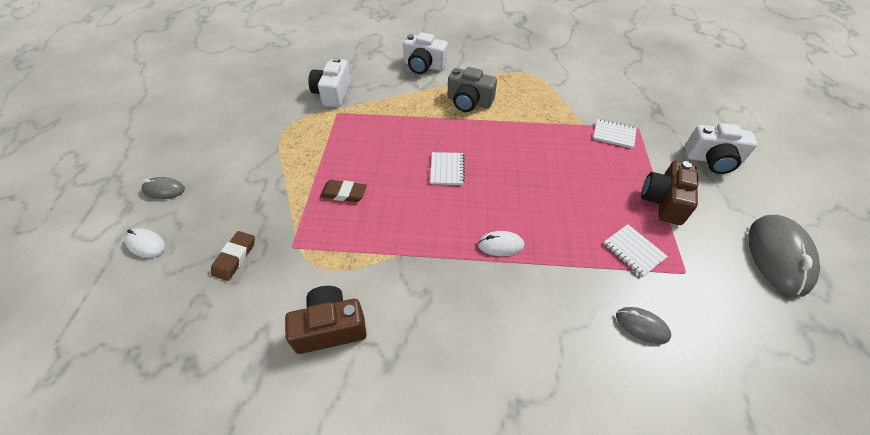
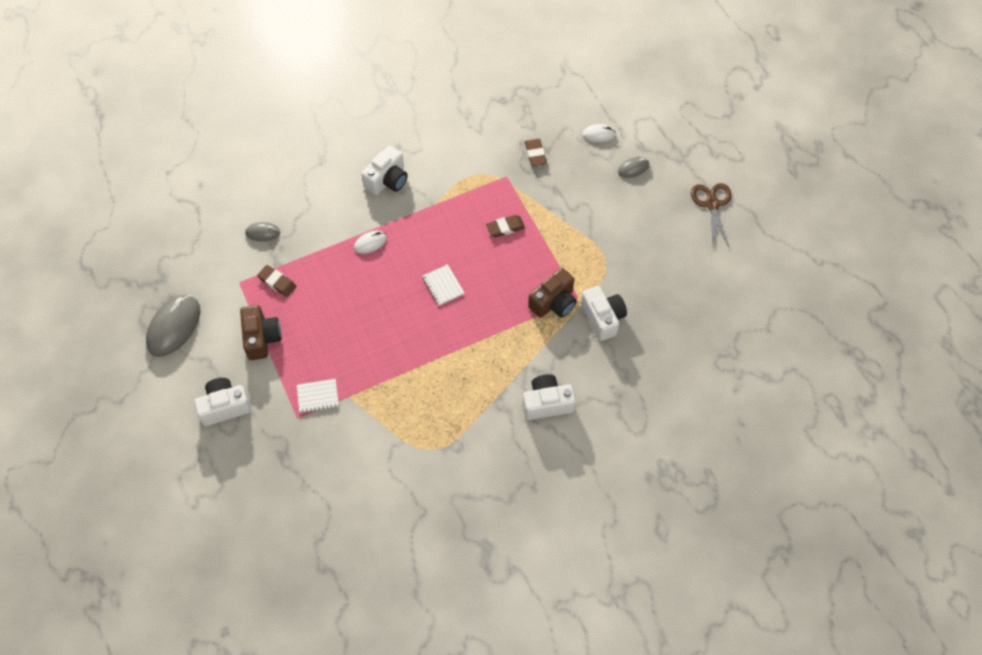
camera: 150 degrees right, 10 degrees up
brown camera [285,286,367,354] -> brown camera moved to [528,268,577,318]
grey camera [447,67,497,112] -> none
white notebook [603,224,668,277] -> brown eraser [257,265,297,297]
grey mouse [749,215,820,297] -> grey mouse turned 45 degrees clockwise [146,295,200,357]
none -> white camera [361,145,408,195]
none -> brown scissors [691,183,731,247]

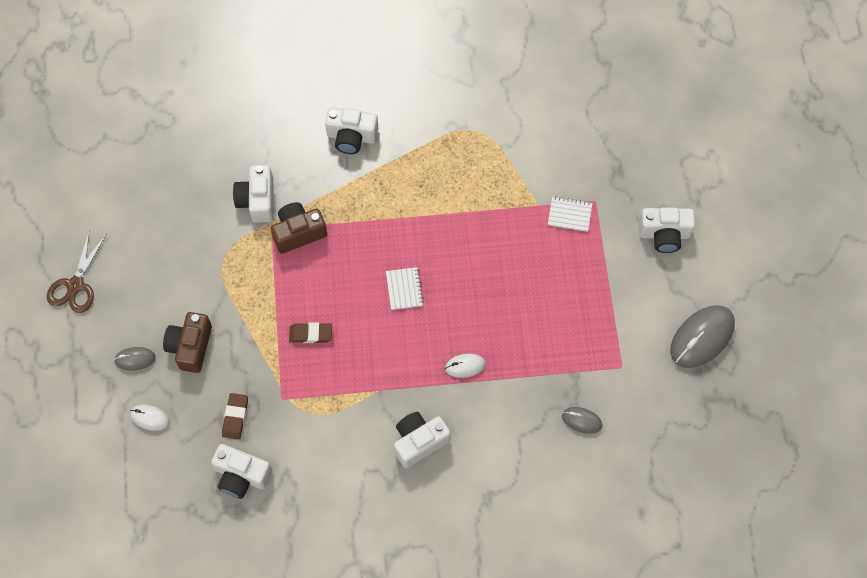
camera: 160 degrees left, 5 degrees up
brown camera [240,305,281,360] -> brown camera moved to [163,312,212,373]
brown eraser [257,265,297,297] -> none
none -> white camera [211,444,272,499]

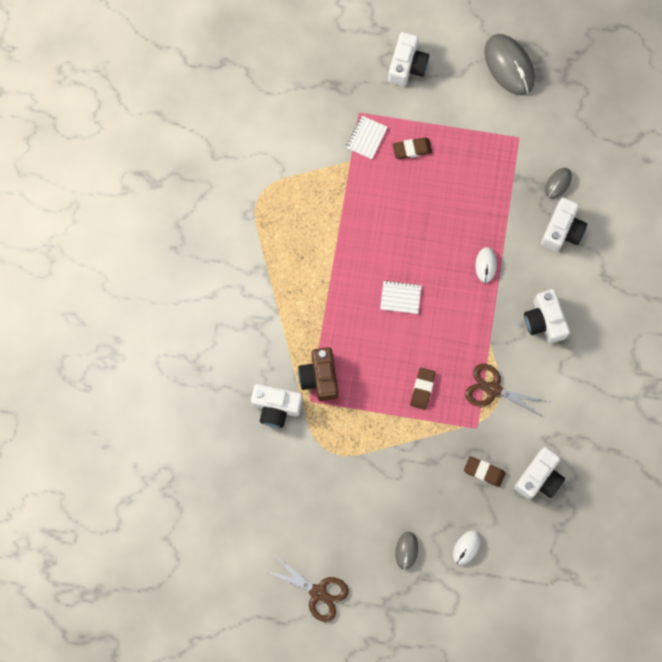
camera: 75 degrees left, 10 degrees up
brown camera [163,312,212,373] -> none
white camera [325,107,378,154] -> white camera moved to [541,197,587,251]
none -> brown eraser [392,137,432,159]
none -> brown scissors [465,364,550,418]

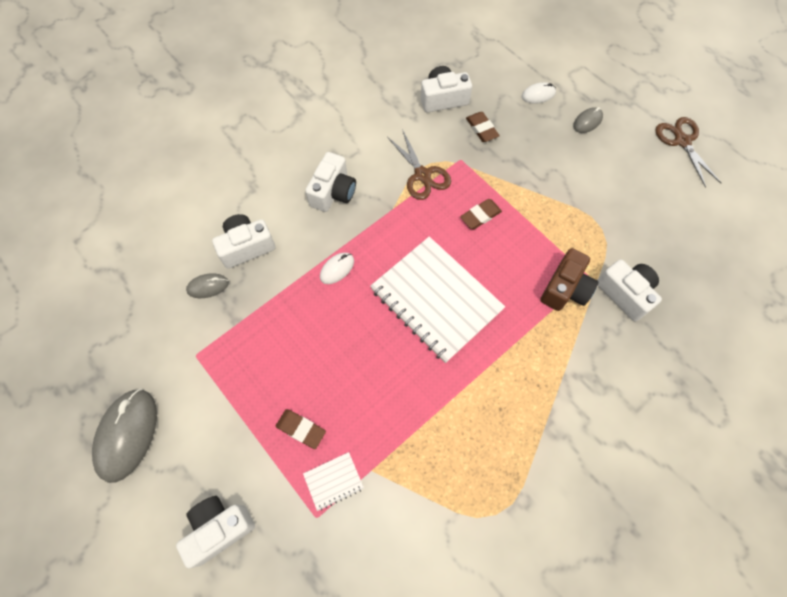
camera: 140 degrees left, 10 degrees down
white notebook [380,280,421,314] -> white notebook [370,237,505,363], size x2.44

